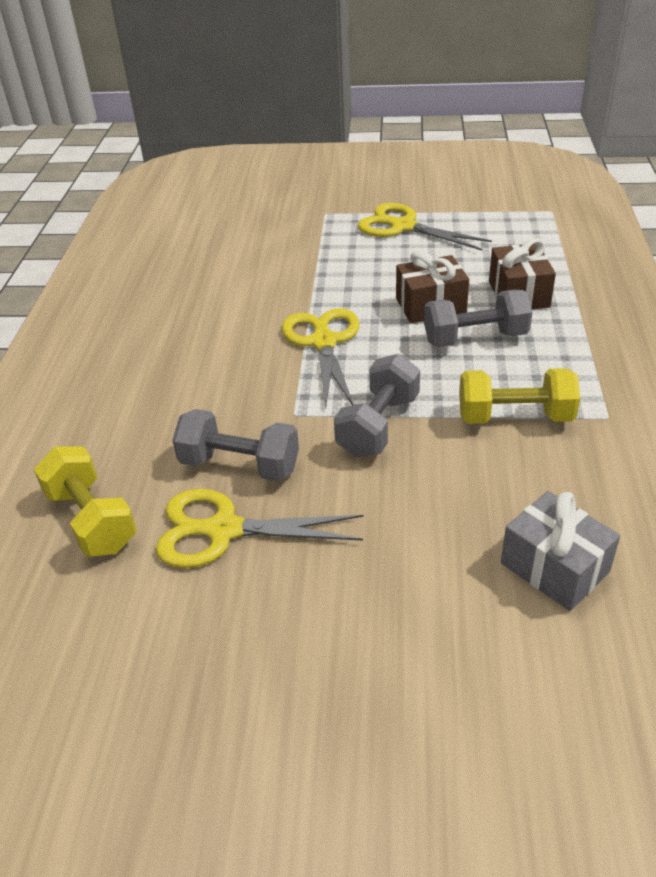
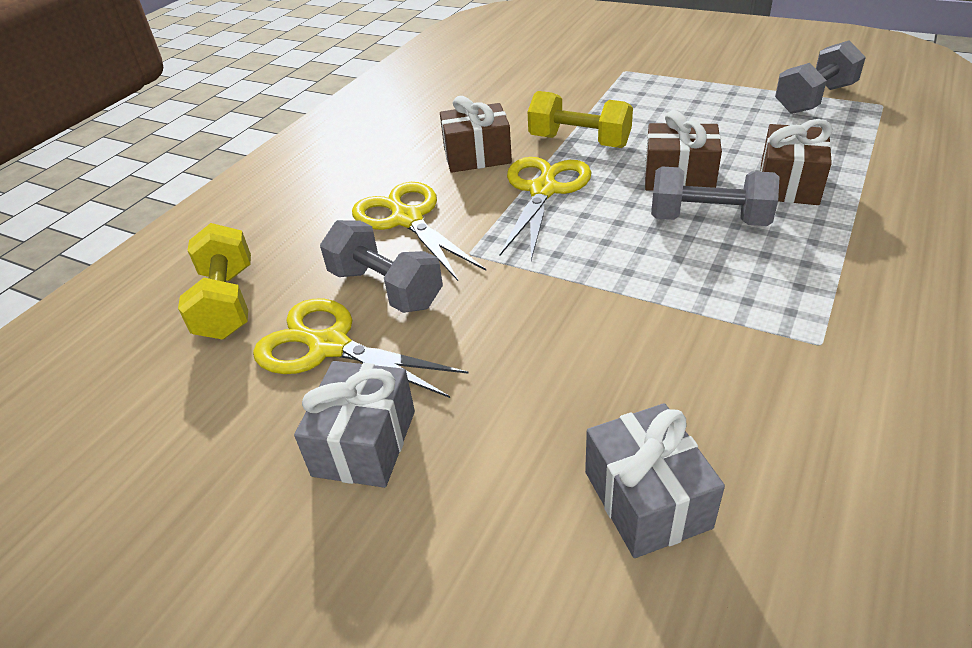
camera: 25 degrees right, 0 degrees up
grey dumbbell [334,354,420,457] -> grey dumbbell moved to [775,40,866,114]
yellow scissors [358,203,492,250] -> yellow scissors moved to [352,182,486,281]
yellow dumbbell [459,368,580,424] -> yellow dumbbell moved to [528,91,633,148]
none -> grey gift [294,361,415,488]
none -> brown gift [440,96,512,173]

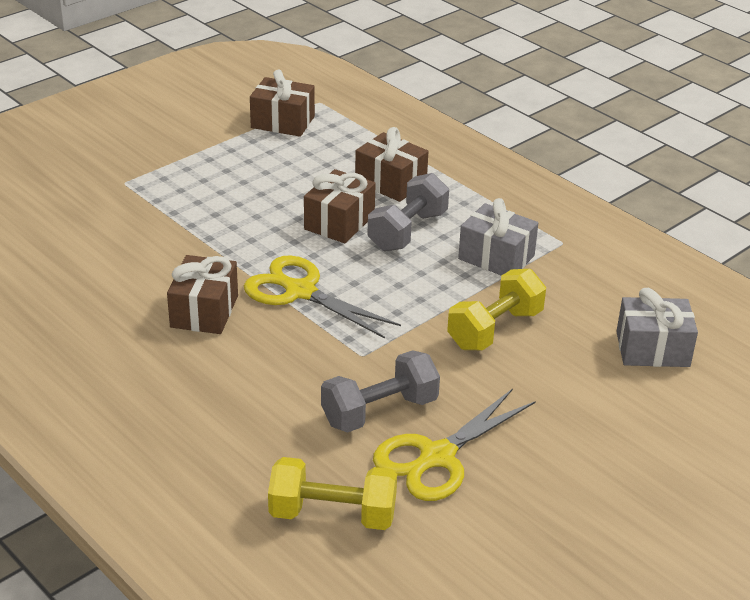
camera: 75 degrees left, 5 degrees down
grey gift [294,361,415,488] -> grey gift moved to [458,198,538,276]
yellow scissors [352,182,486,281] -> none
yellow dumbbell [528,91,633,148] -> yellow dumbbell moved to [447,269,546,350]
grey dumbbell [775,40,866,114] -> brown gift [250,69,315,137]

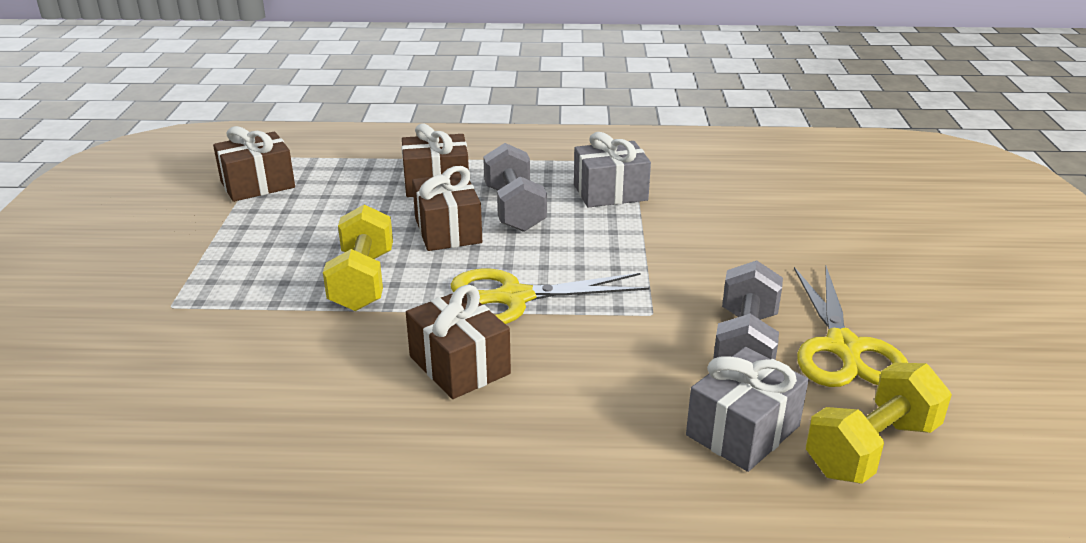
camera: 45 degrees left, 5 degrees down
yellow dumbbell [447,269,546,350] -> yellow dumbbell moved to [323,204,393,311]
grey gift [616,288,698,367] -> grey gift moved to [686,347,809,472]

